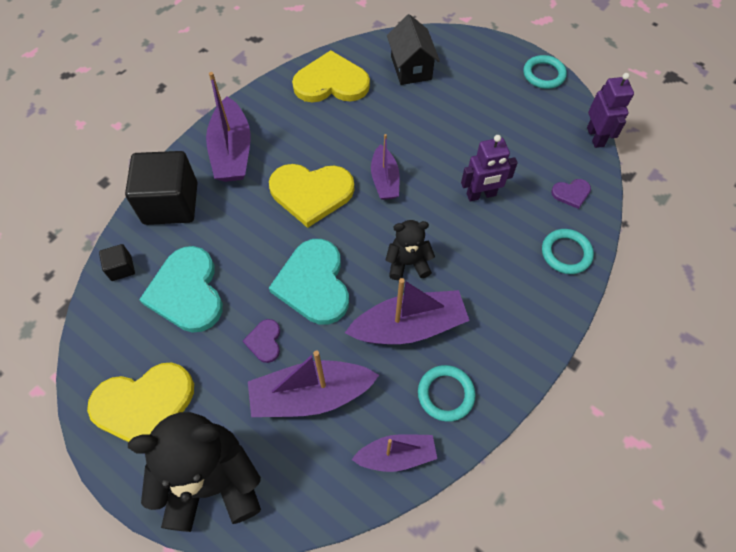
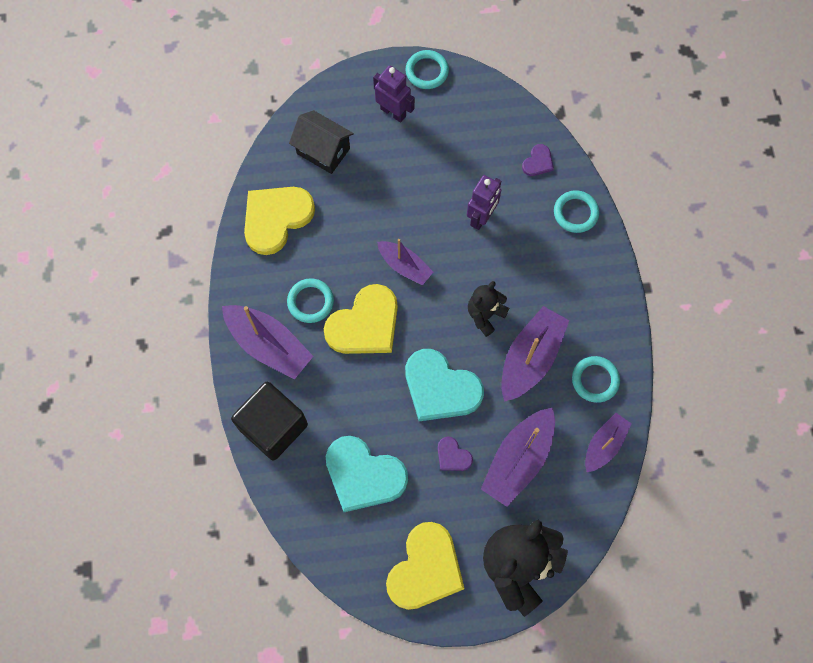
camera: 45 degrees left, 10 degrees up
black cube [99,244,135,281] -> none
purple robot [587,73,634,148] -> purple robot moved to [373,65,415,123]
none -> turquoise ring [287,278,334,323]

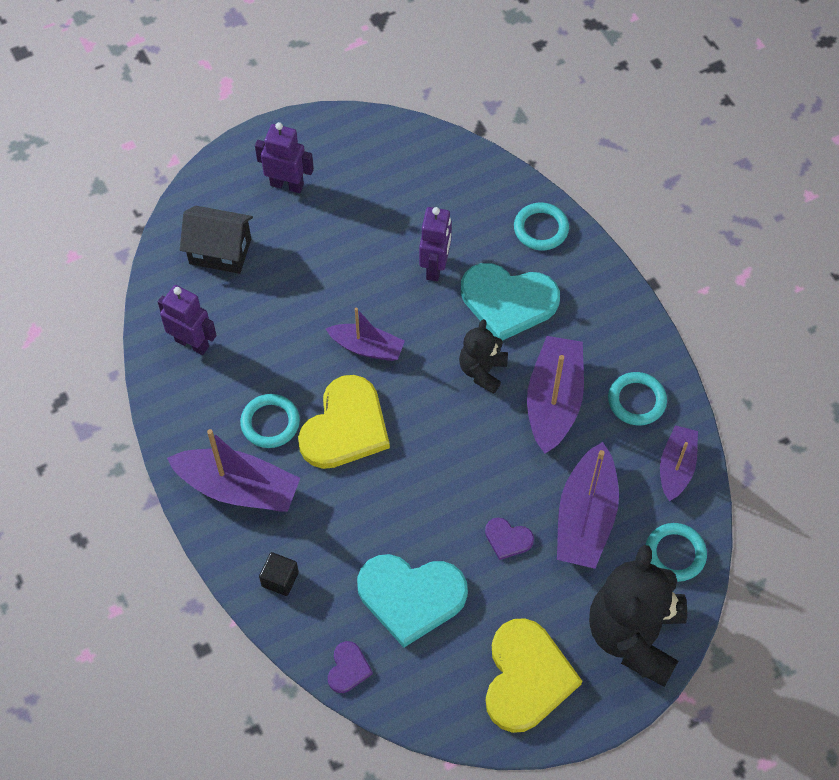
camera: 20 degrees left, 10 degrees down
black cube [231,382,308,460] -> black cube [259,552,299,596], size x0.44
yellow heart [244,187,315,255] -> purple robot [158,285,217,355]
turquoise heart [405,349,484,421] -> turquoise heart moved to [461,263,560,341]
turquoise ring [406,50,449,89] -> turquoise ring moved to [646,523,707,582]
purple heart [522,144,554,176] -> purple heart moved to [328,641,373,693]

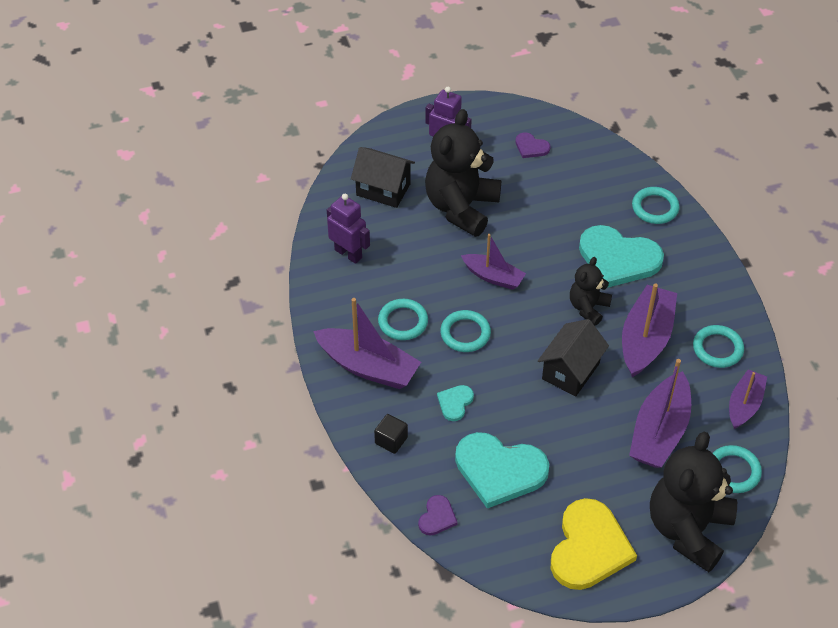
camera: 10 degrees right, 10 degrees down
yellow heart [298,375,390,469] -> turquoise ring [440,310,491,352]
purple robot [419,207,452,281] -> none
purple heart [485,518,534,560] -> purple heart moved to [515,132,551,158]
none -> black teddy bear [425,109,501,237]
none -> turquoise heart [437,385,474,421]
none -> black house [538,319,609,397]

